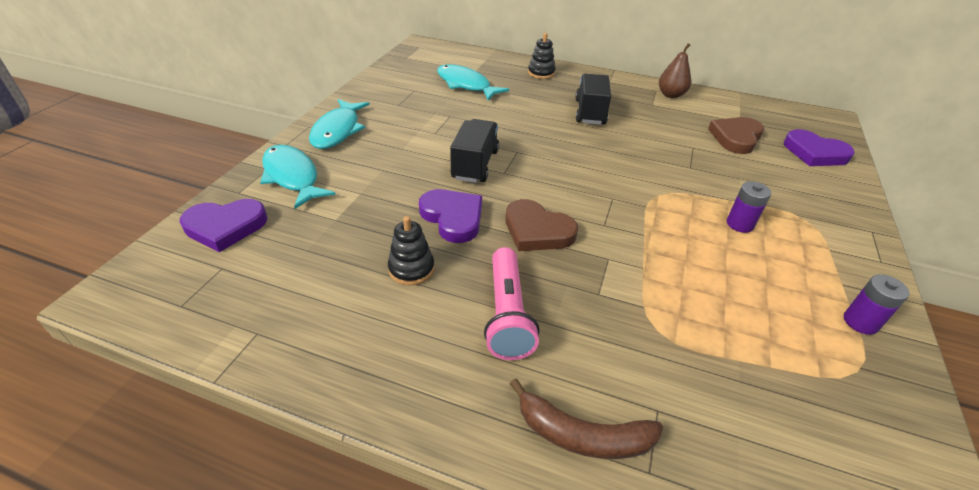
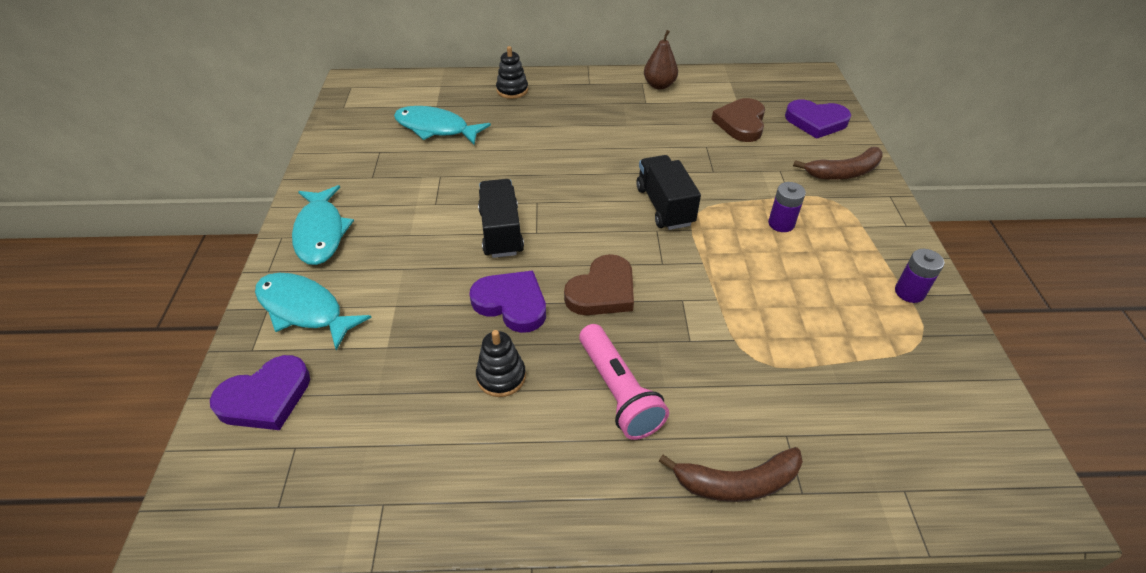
camera: 20 degrees left, 5 degrees up
brown heart [505,199,578,251] -> brown heart turned 60 degrees counterclockwise [564,254,634,315]
black truck [575,73,611,125] -> black truck moved to [636,155,701,230]
none -> brown banana [793,147,883,179]

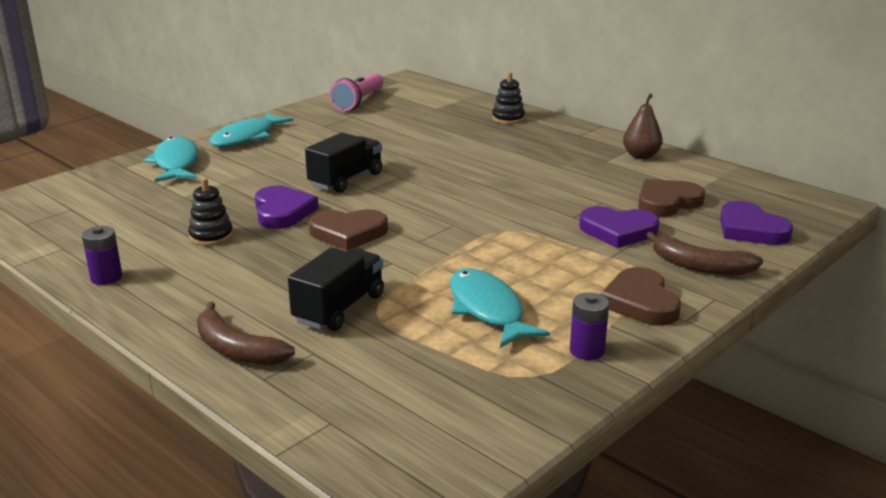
camera: 45 degrees right, 20 degrees down
purple heart [210,355,310,430] -> purple heart moved to [579,206,659,248]
turquoise fish [394,106,491,145] -> turquoise fish moved to [450,268,550,348]
pink flashlight [579,324,669,440] -> pink flashlight moved to [329,73,384,111]
black truck [636,155,701,230] -> black truck moved to [288,247,384,331]
purple battery [768,182,806,232] -> purple battery moved to [82,226,122,285]
none -> brown heart [600,267,681,326]

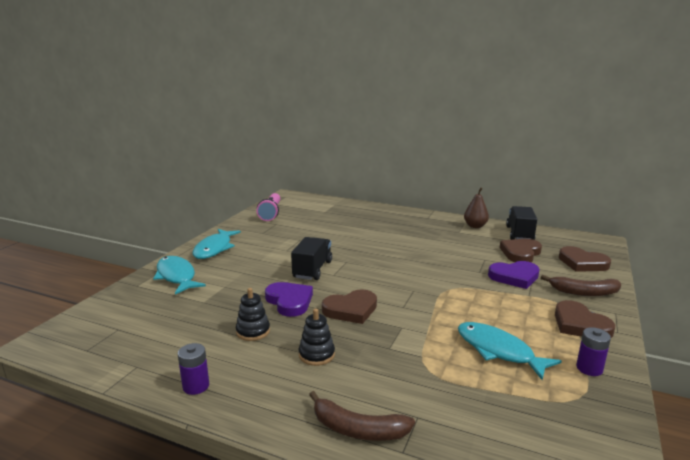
camera: 20 degrees left, 5 degrees down
black truck [288,247,384,331] -> black truck moved to [506,206,537,240]
black stacking toy [492,72,525,124] -> black stacking toy moved to [299,309,335,366]
purple heart [720,201,793,245] -> brown heart [559,246,611,272]

